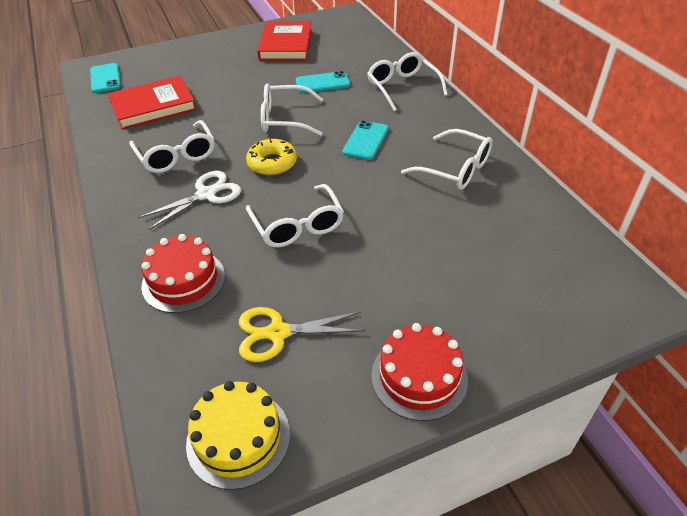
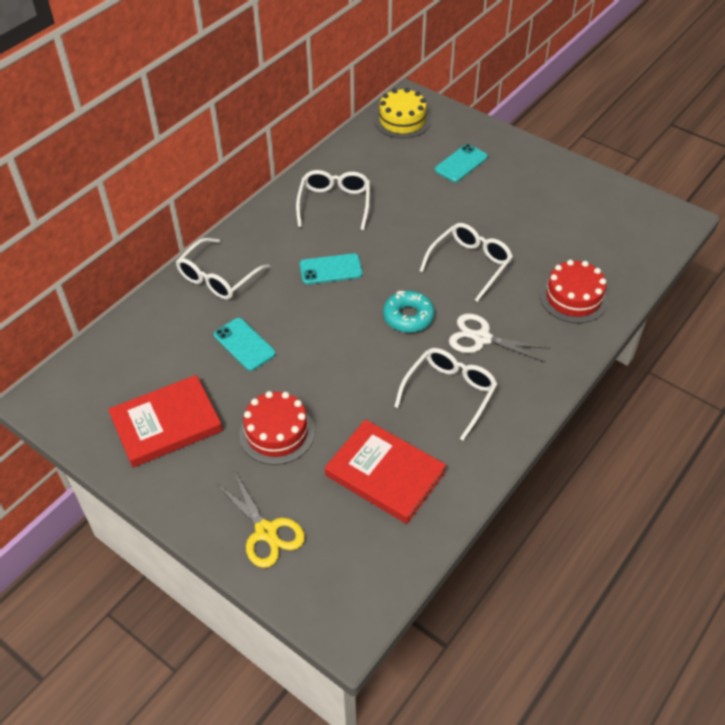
camera: 120 degrees left, 5 degrees up
turquoise phone [90,63,121,93] -> turquoise phone moved to [435,144,488,182]
yellow cake [186,381,290,490] -> yellow cake moved to [374,88,431,139]
yellow scissors [239,307,365,362] -> yellow scissors moved to [215,471,305,568]
yellow donut [246,139,297,175] -> turquoise donut [383,291,435,333]
white glasses [261,83,323,136] -> none
red cake [371,323,468,421] -> red cake moved to [239,391,315,465]

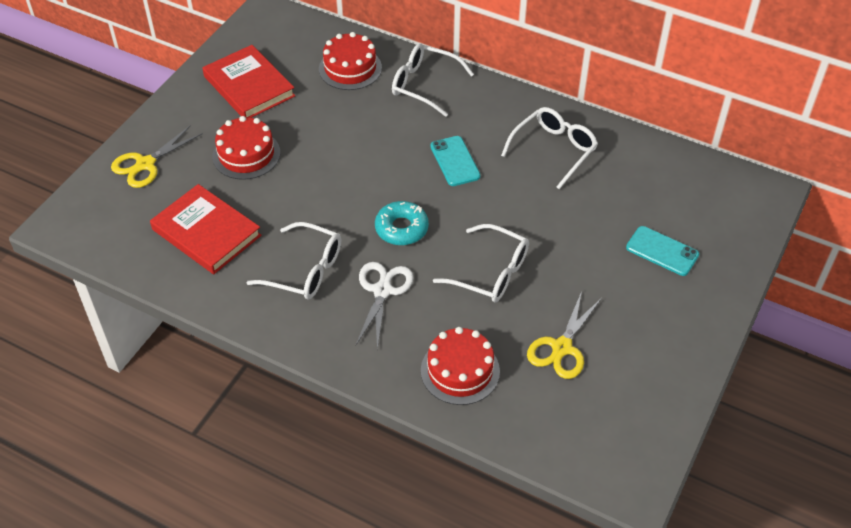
camera: 80 degrees right, 0 degrees up
turquoise phone [214,318,276,371] -> none
white glasses [296,170,370,230] -> white glasses turned 45 degrees counterclockwise [501,107,598,189]
red book [325,419,446,524] -> red book turned 75 degrees counterclockwise [150,184,262,274]
yellow cake [374,88,431,139] -> none
none -> red cake [319,32,382,90]
none -> yellow scissors [527,291,602,379]

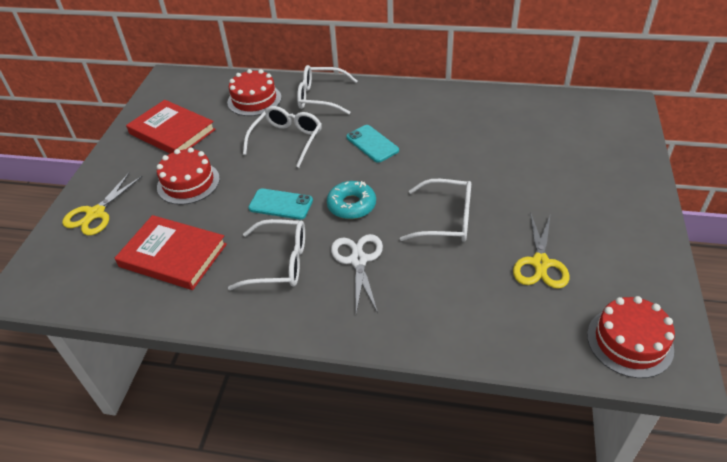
camera: 15 degrees left, 5 degrees down
red cake [421,327,500,405] -> red cake moved to [587,296,675,378]
white glasses [501,107,598,189] -> white glasses moved to [243,106,322,168]
turquoise phone [626,226,699,276] -> turquoise phone moved to [248,188,313,220]

